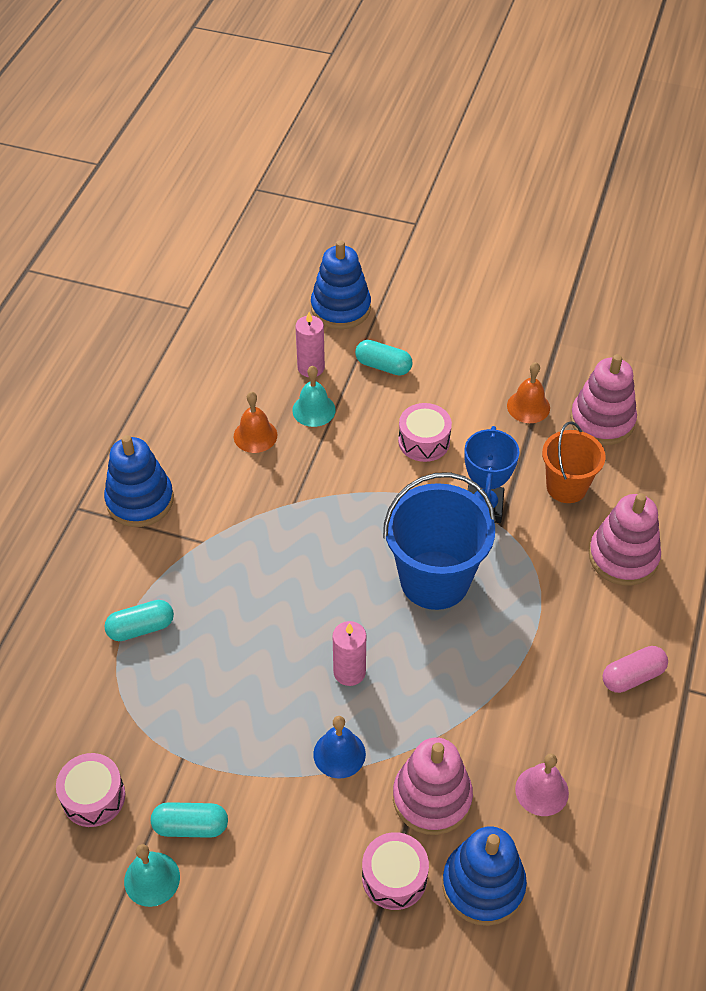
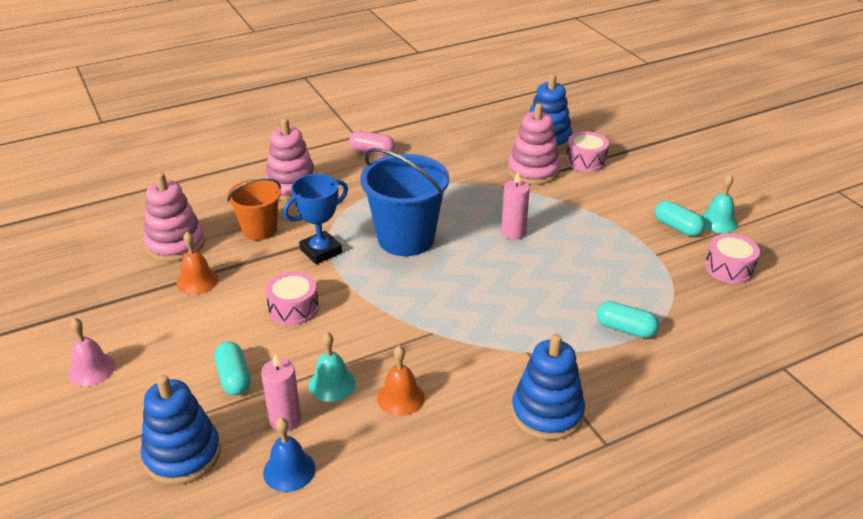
camera: 135 degrees left, 15 degrees down
blue bell [313,716,366,779] -> blue bell moved to [263,418,315,492]
pink bell [515,754,569,816] -> pink bell moved to [67,318,115,387]

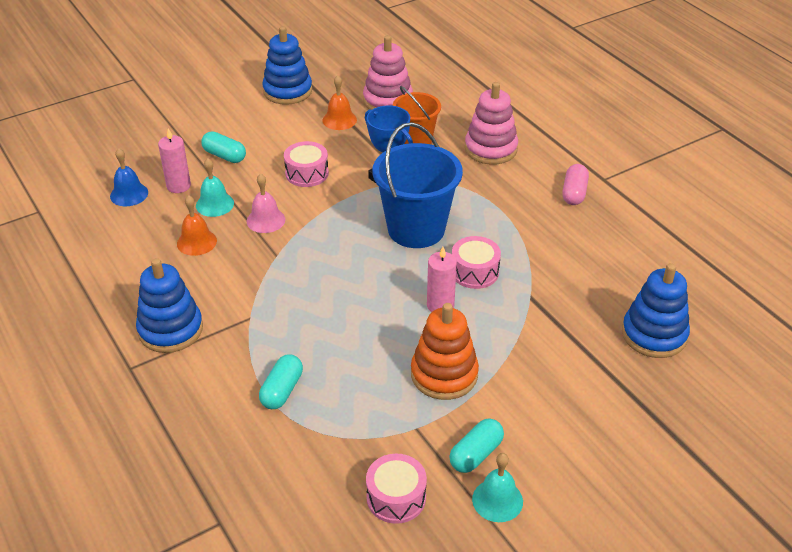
camera: 85 degrees right, 5 degrees up
pink bell [67,318,115,387] -> pink bell moved to [246,174,285,233]
blue stacking toy [141,375,221,485] -> blue stacking toy moved to [262,26,312,105]
turquoise capsule [214,342,251,395] -> turquoise capsule turned 60 degrees clockwise [201,131,246,163]
pink stacking toy [508,103,560,185] -> none
pink drum [566,131,609,172] -> pink drum moved to [452,236,501,289]
none -> orange stacking toy [411,303,479,400]

